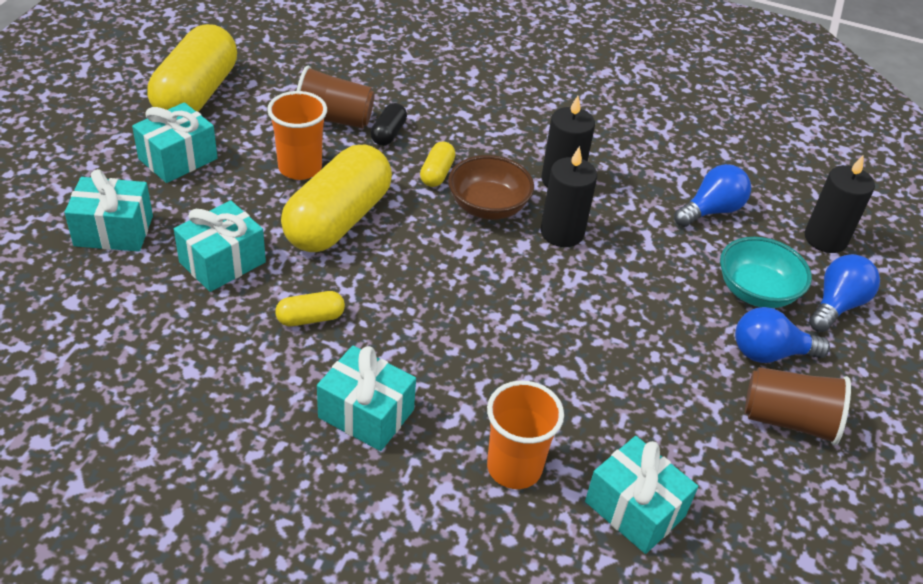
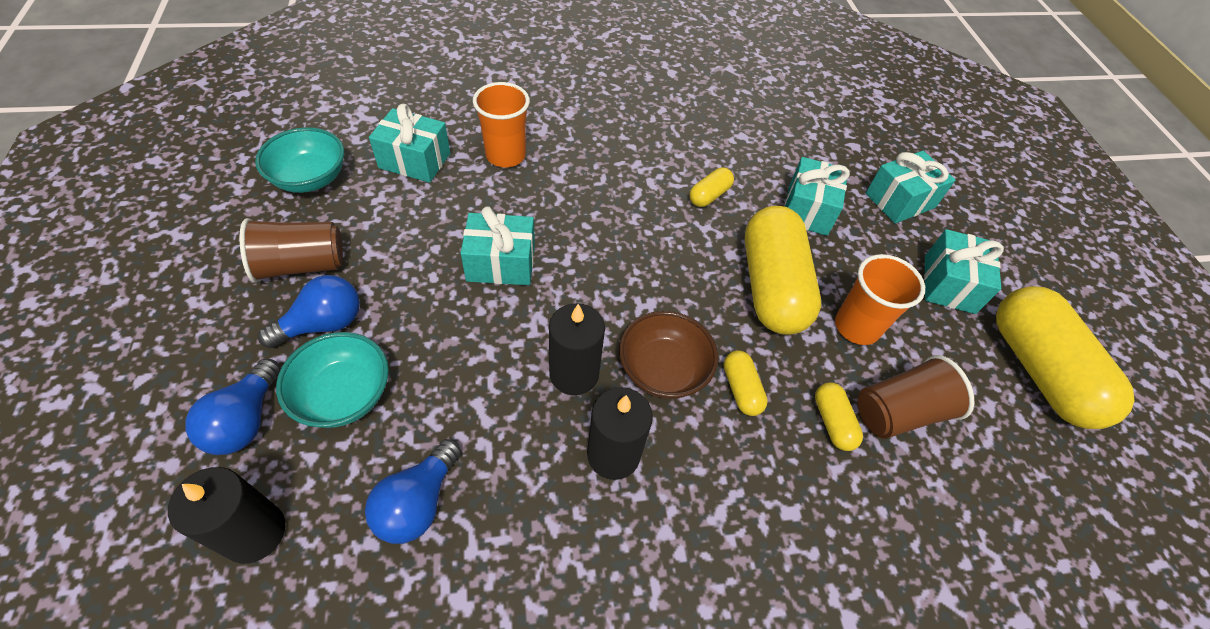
camera: 150 degrees right, 10 degrees up
turquoise gift [317,346,416,451] -> turquoise gift moved to [461,206,535,285]
black capsule [370,103,407,146] -> yellow capsule [815,382,863,451]
none -> turquoise bowl [255,127,344,193]

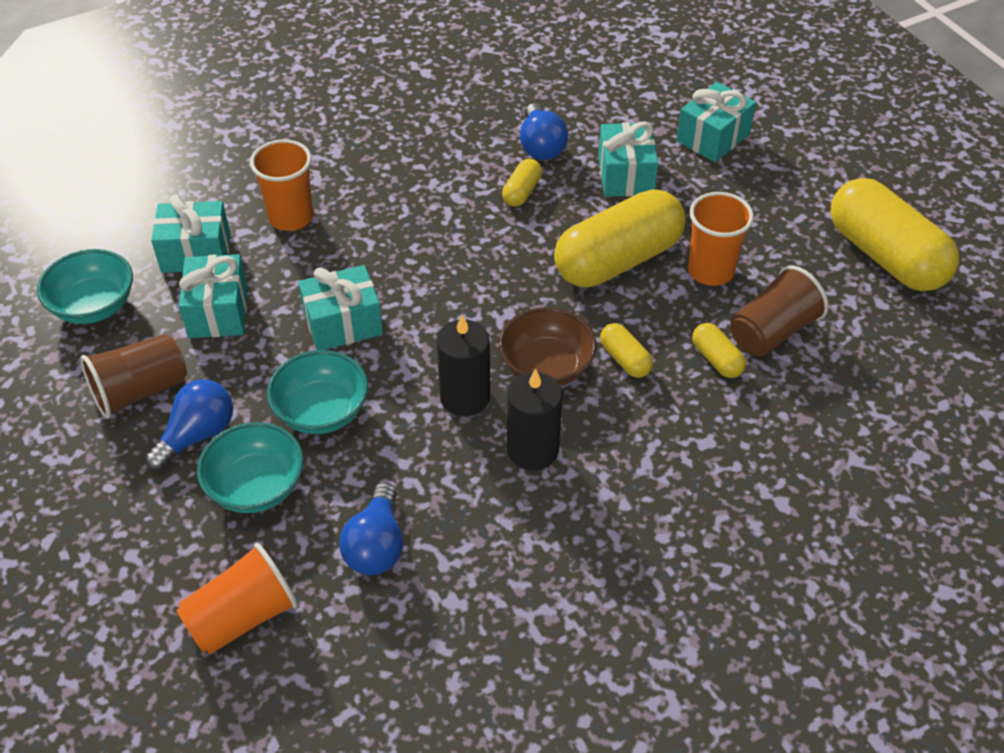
camera: 15 degrees left, 5 degrees down
black candle [168,467,285,564] -> orange cup [176,543,298,654]
blue light bulb [185,358,281,455] -> blue light bulb moved to [520,103,568,160]
yellow capsule [745,206,821,335] -> yellow capsule turned 75 degrees clockwise [554,189,686,287]
turquoise gift [924,229,1004,314] -> turquoise gift moved to [179,254,248,338]
none -> turquoise bowl [267,350,368,434]

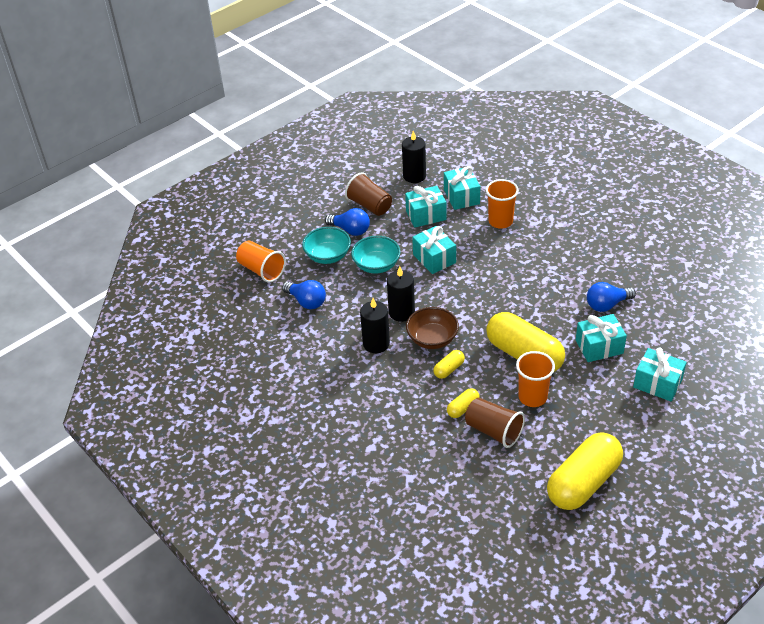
camera: 80 degrees right, 5 degrees down
turquoise bowl [37,249,133,324] -> black candle [402,131,426,183]
blue light bulb [339,482,404,575] -> blue light bulb turned 135 degrees counterclockwise [282,280,326,309]
yellow capsule [502,159,542,207] -> none

